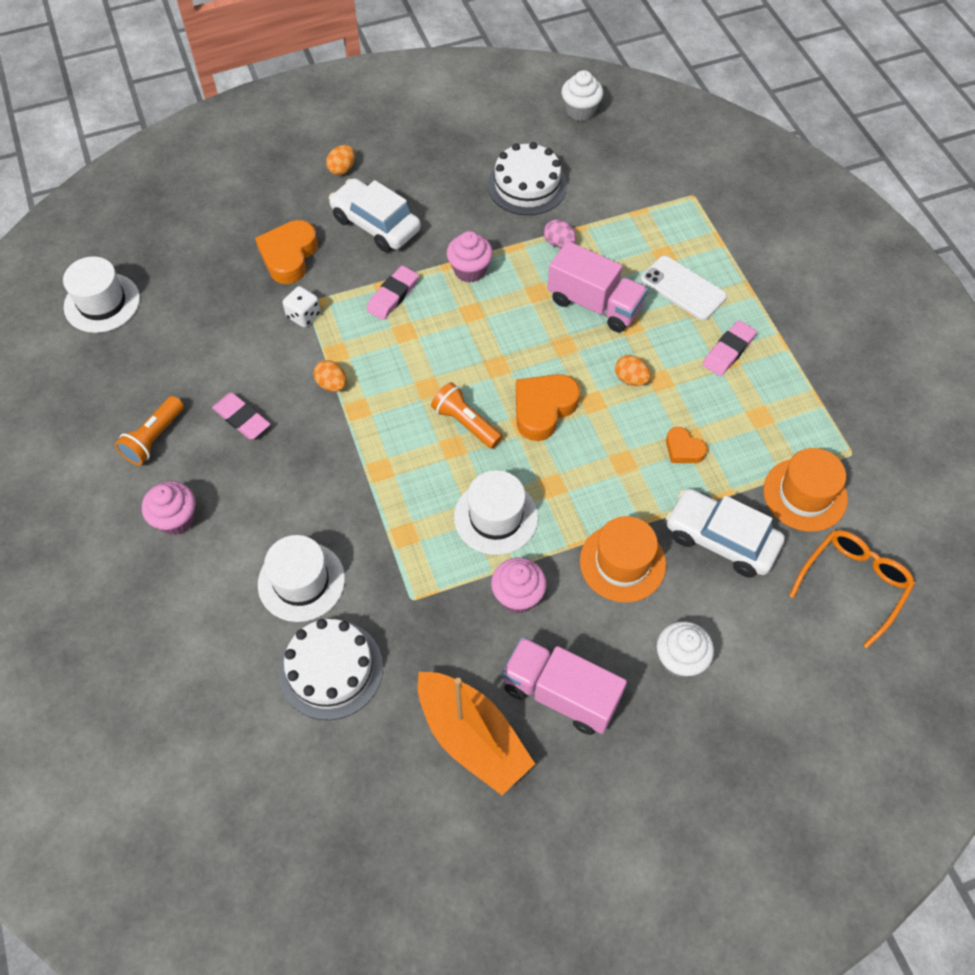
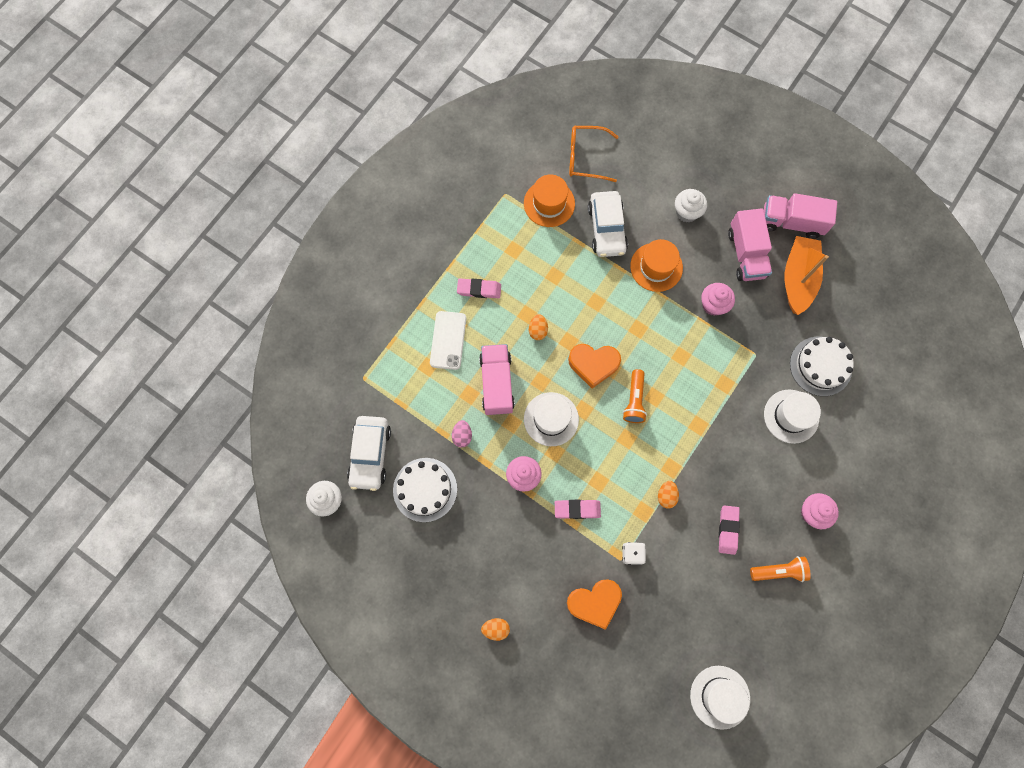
camera: 125 degrees left, 15 degrees up
white car [329,178,421,252] -> white car moved to [347,416,391,491]
white hat [454,470,538,555] -> white hat moved to [524,392,579,446]
orange heart [666,427,707,463] -> none
none -> pink truck [764,193,837,239]

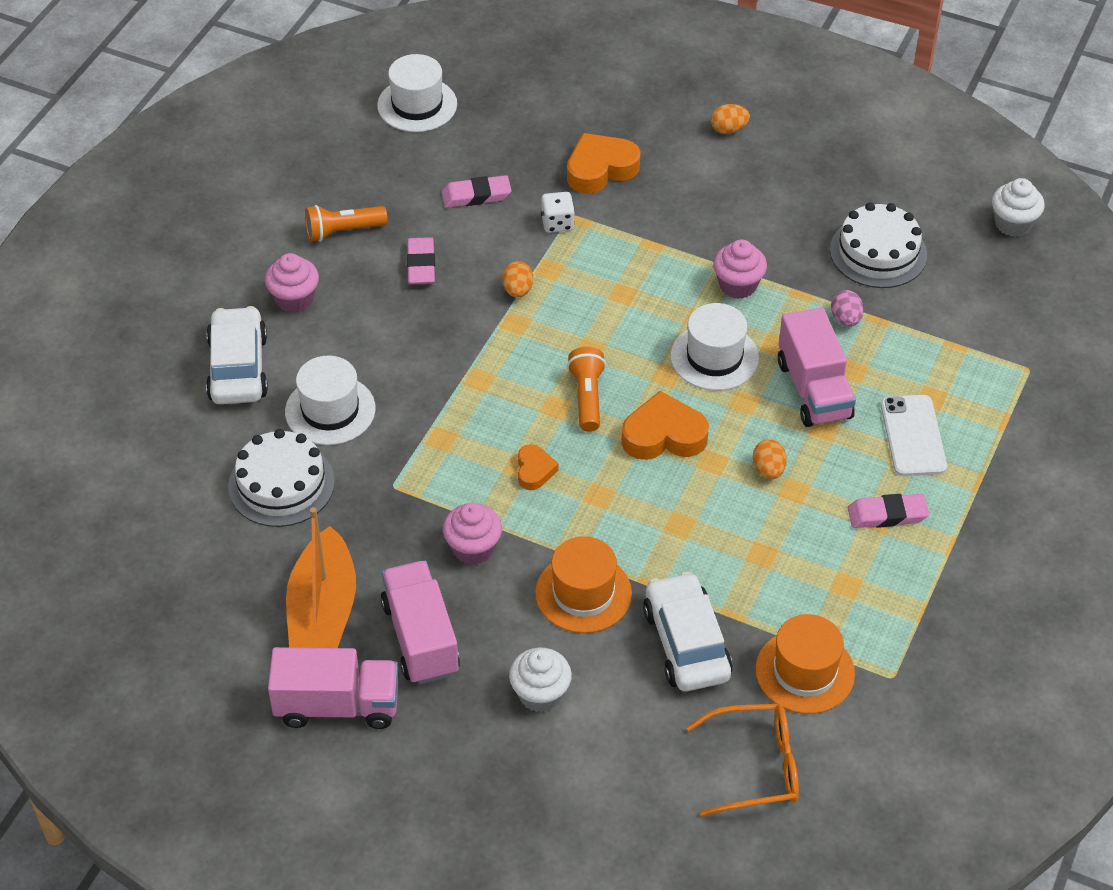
camera: 170 degrees right, 25 degrees down
white car [347,416,391,491] -> white car moved to [206,306,268,404]
pink eraser [555,500,601,519] -> pink eraser moved to [441,175,511,208]
none -> orange heart [518,444,558,490]

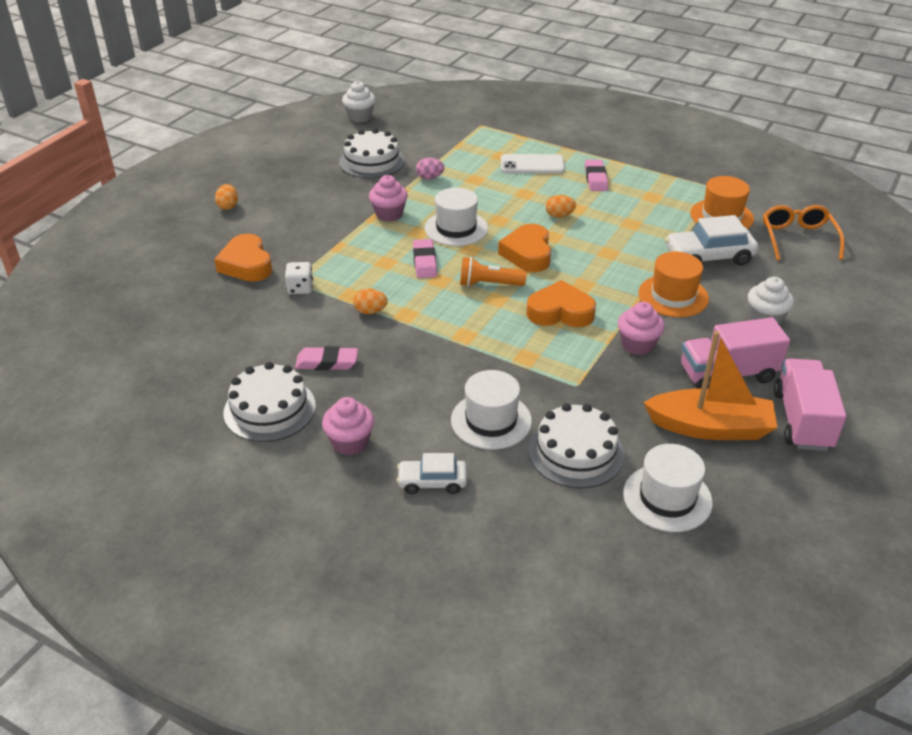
camera: 85 degrees left, 10 degrees down
white car [206,306,268,404] -> white car [397,453,467,494], size x0.61
orange flashlight [305,205,388,242] -> white cake [223,362,316,442]
white hat [377,54,457,132] -> white hat moved to [623,444,713,532]
pink eraser [441,175,511,208] -> pink eraser moved to [413,239,437,278]
orange heart [518,444,558,490] -> orange heart [527,280,596,327], size x1.78
pink truck [778,307,856,427] -> none

